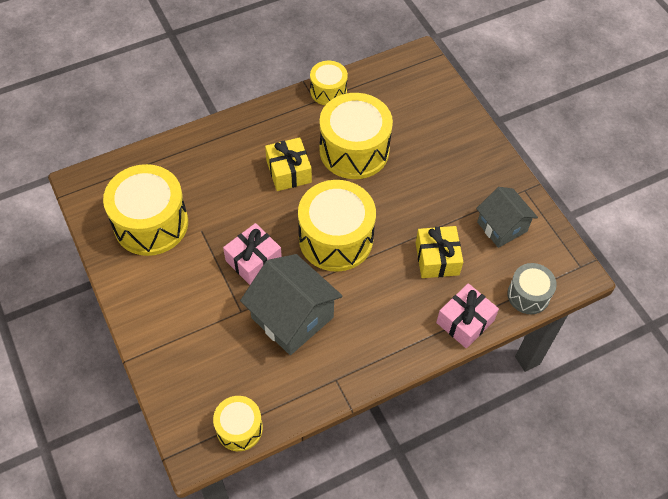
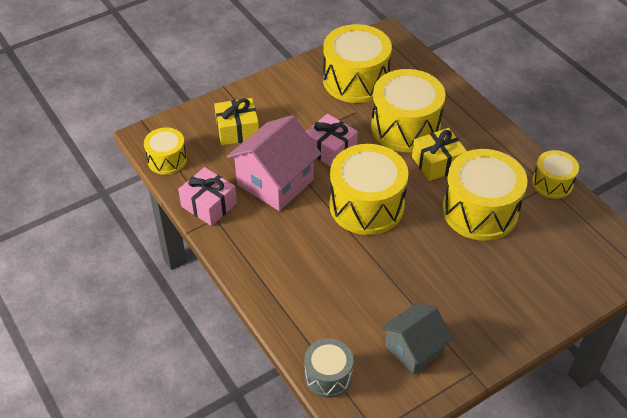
camera: 85 degrees right, 10 degrees down
grey house [240,254,342,355] -> pink house [227,115,321,211]
yellow gift [416,226,463,278] -> yellow gift moved to [214,98,259,145]
pink gift [436,283,499,349] -> pink gift moved to [178,167,237,226]
none -> yellow drum [371,69,445,152]

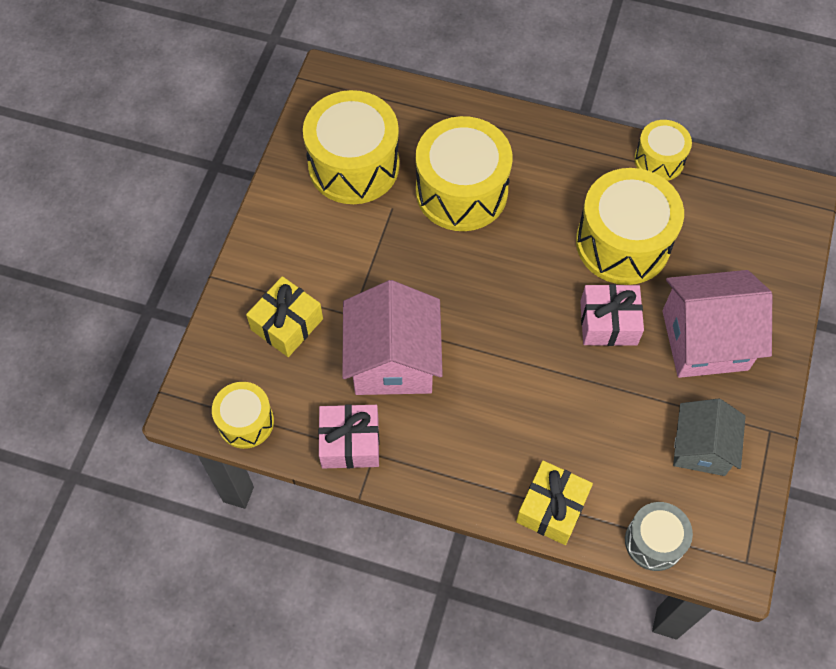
camera: 40 degrees left, 15 degrees up
pink gift [306,114,358,167] -> pink gift moved to [580,284,644,346]
yellow drum [329,144,409,235] -> none
yellow gift [412,128,467,181] -> yellow gift moved to [516,461,593,545]
none -> pink house [662,270,772,378]

